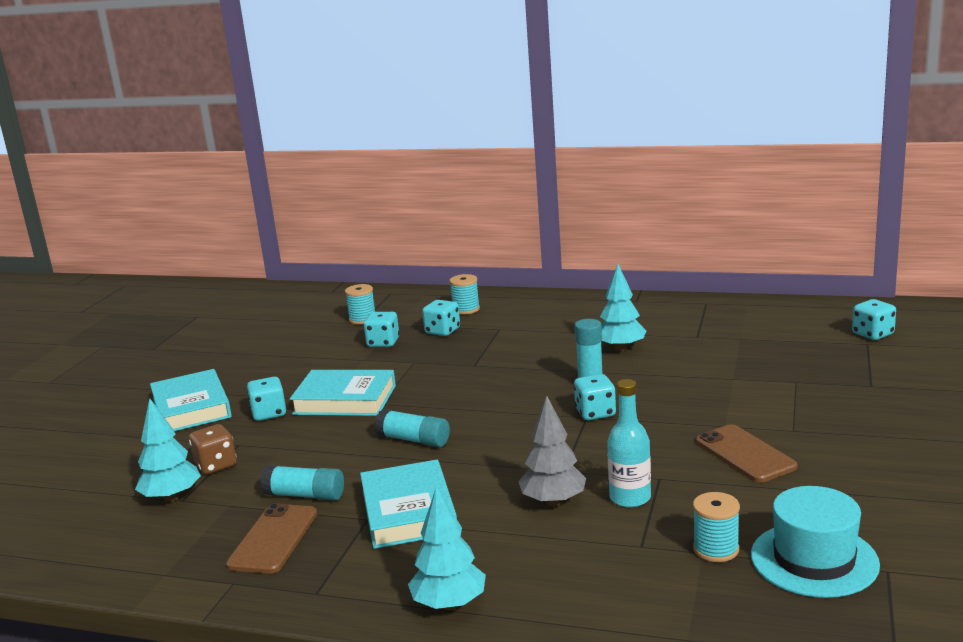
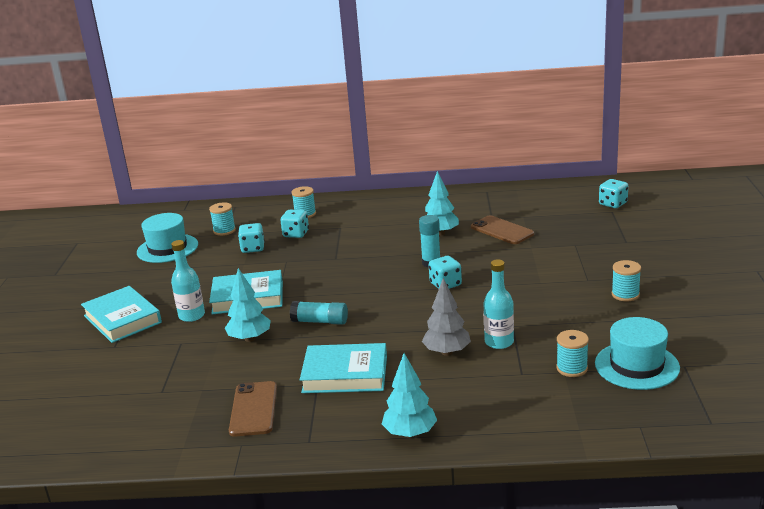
camera: 15 degrees left, 5 degrees up
turquoise tree [135,398,201,502] -> turquoise tree moved to [225,268,271,342]
brown dice [189,424,237,474] -> none
turquoise dice [247,377,287,421] -> turquoise bottle [171,240,205,322]
turquoise glue stick [260,465,344,500] -> none
turquoise book [360,460,457,549] -> turquoise book turned 60 degrees counterclockwise [300,343,387,393]
brown phone [696,424,797,482] -> brown phone moved to [471,215,534,244]
none -> turquoise hat [137,213,198,263]
none -> turquoise spool [612,260,641,301]

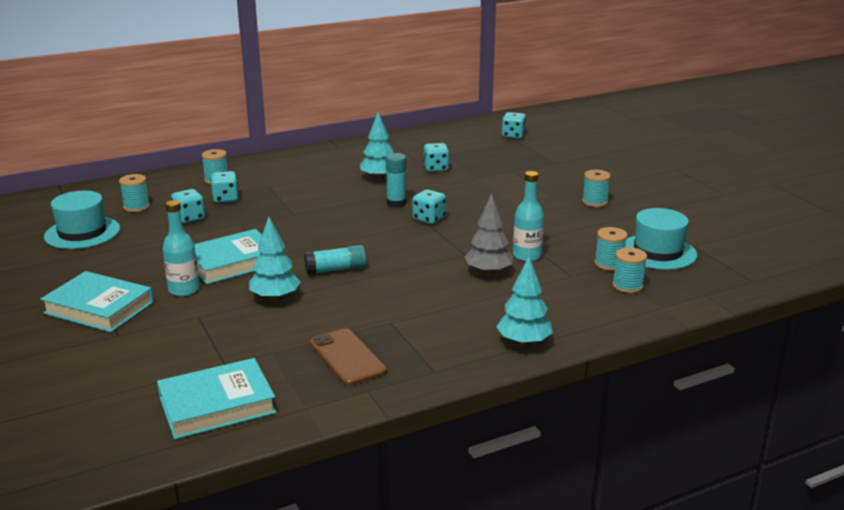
camera: 30 degrees left, 0 degrees up
turquoise book [300,343,387,393] -> turquoise book moved to [157,358,277,439]
brown phone [471,215,534,244] -> turquoise dice [423,143,450,172]
none -> turquoise spool [613,247,647,293]

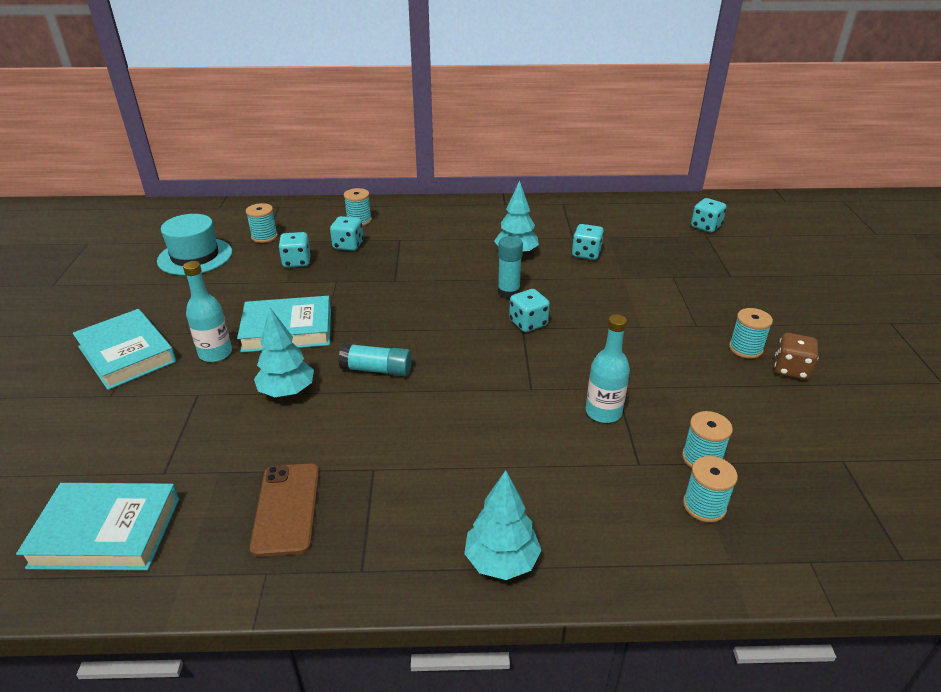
camera: 25 degrees right, 10 degrees up
grey tree [464,194,513,275] -> none
turquoise hat [626,208,697,270] -> none
none -> brown dice [774,333,819,380]

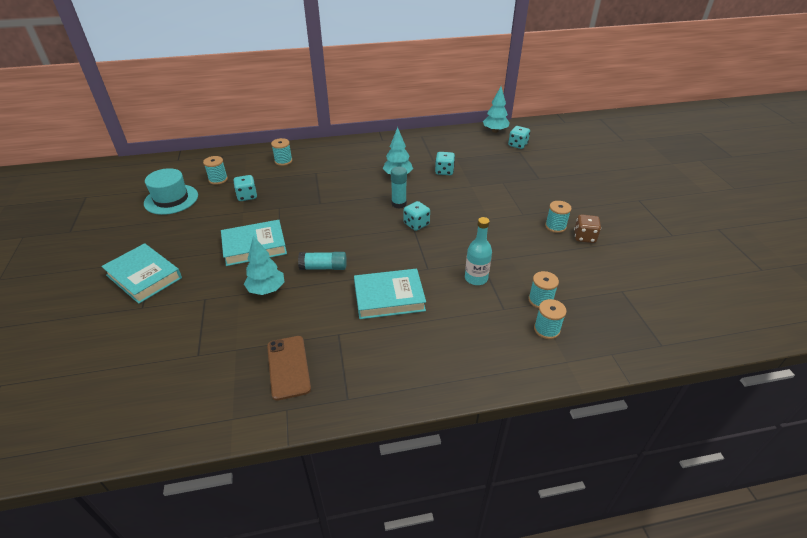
camera: 10 degrees left, 5 degrees up
turquoise book [16,483,179,570] -> turquoise book moved to [354,269,426,319]
turquoise bottle [183,261,232,362] -> none
turquoise dice [330,216,363,251] -> none
turquoise tree [464,470,541,580] -> turquoise tree moved to [483,87,510,133]

